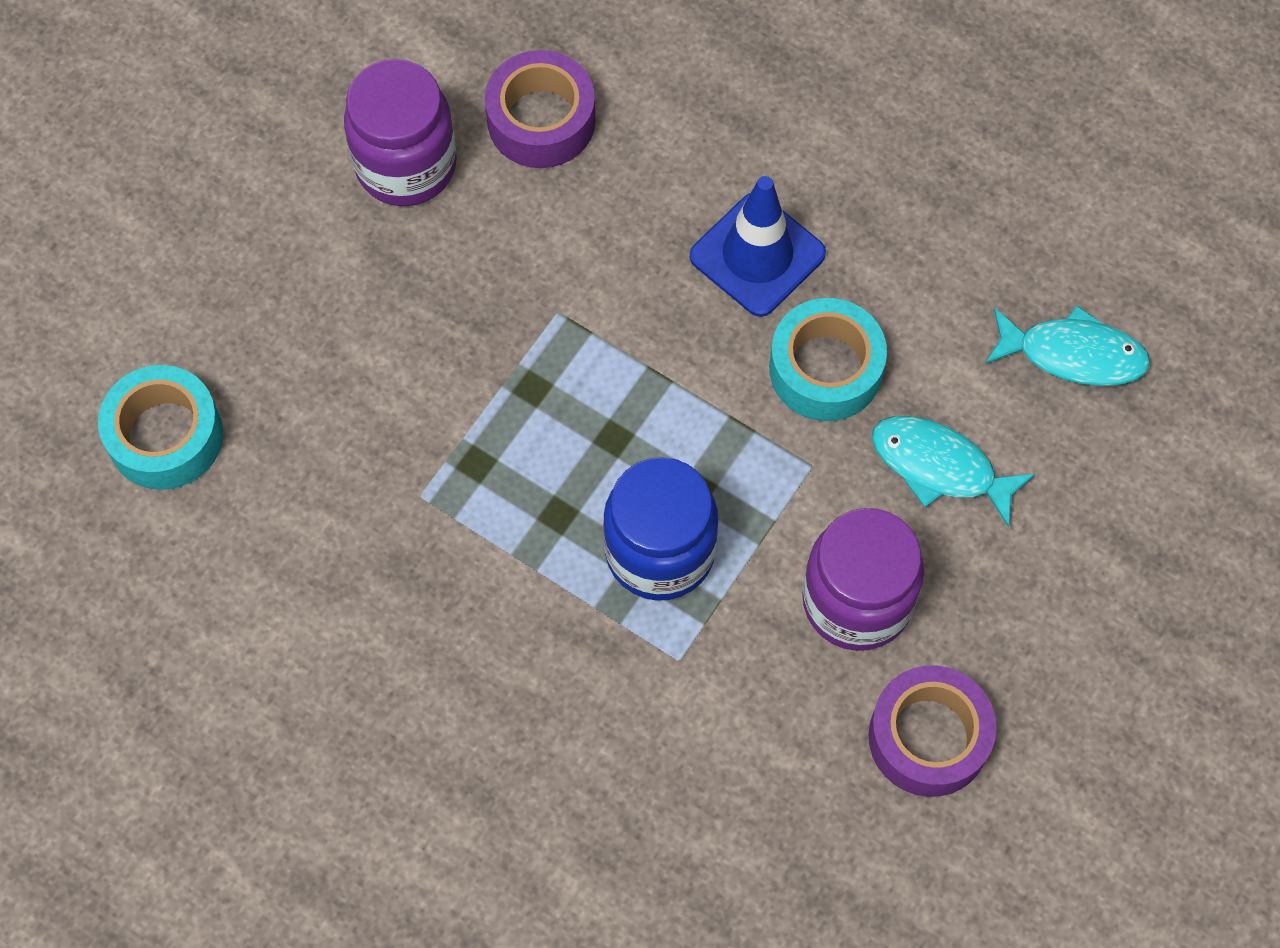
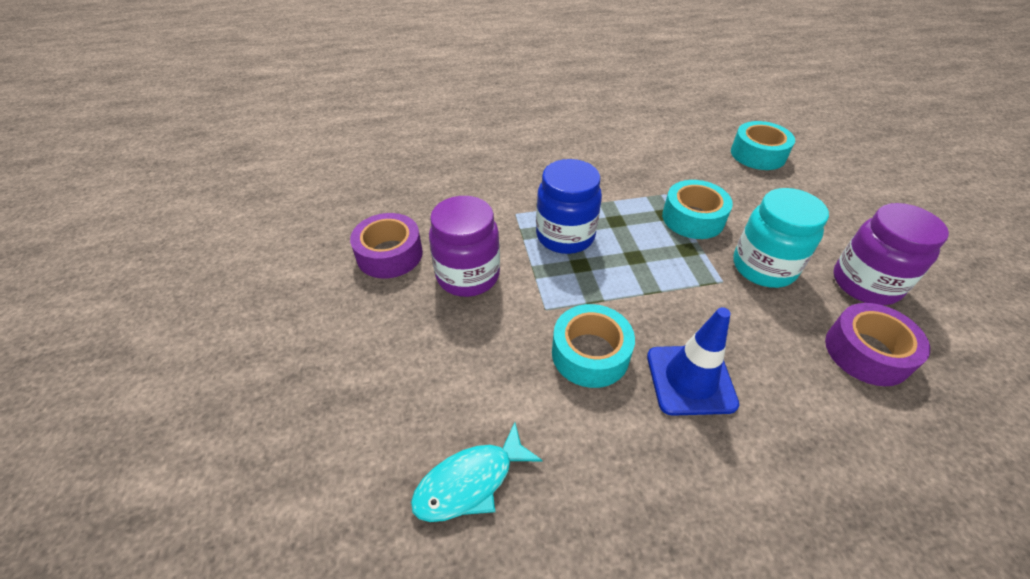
camera: 135 degrees right, 20 degrees down
turquoise fish [872,416,1035,527] -> none
none -> turquoise tape [662,180,733,239]
none -> turquoise jar [733,188,829,288]

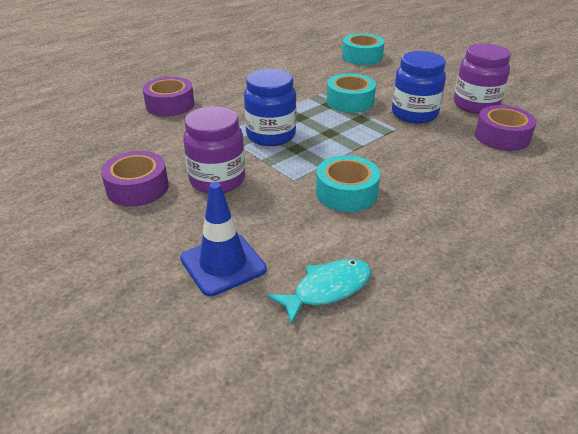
camera: 30 degrees left, 10 degrees down
turquoise fish [411,422,543,522] -> turquoise fish turned 150 degrees counterclockwise [267,259,371,324]
blue traffic cone [647,307,739,416] -> blue traffic cone moved to [180,182,266,296]
turquoise jar [733,188,829,288] -> blue jar [392,51,446,124]
none -> purple tape [143,77,194,117]

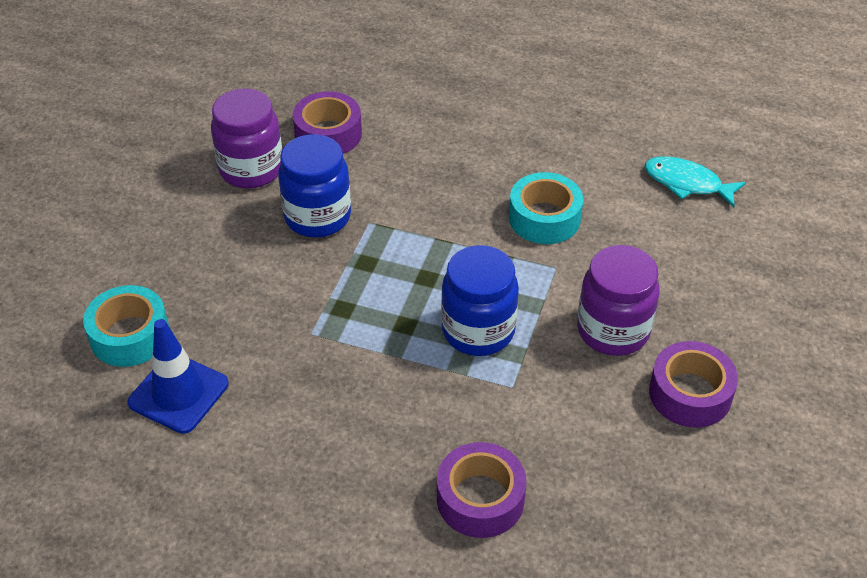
camera: 120 degrees left, 10 degrees up
blue traffic cone [180,182,266,296] -> blue traffic cone moved to [127,319,229,434]
turquoise tape [327,73,376,113] -> none

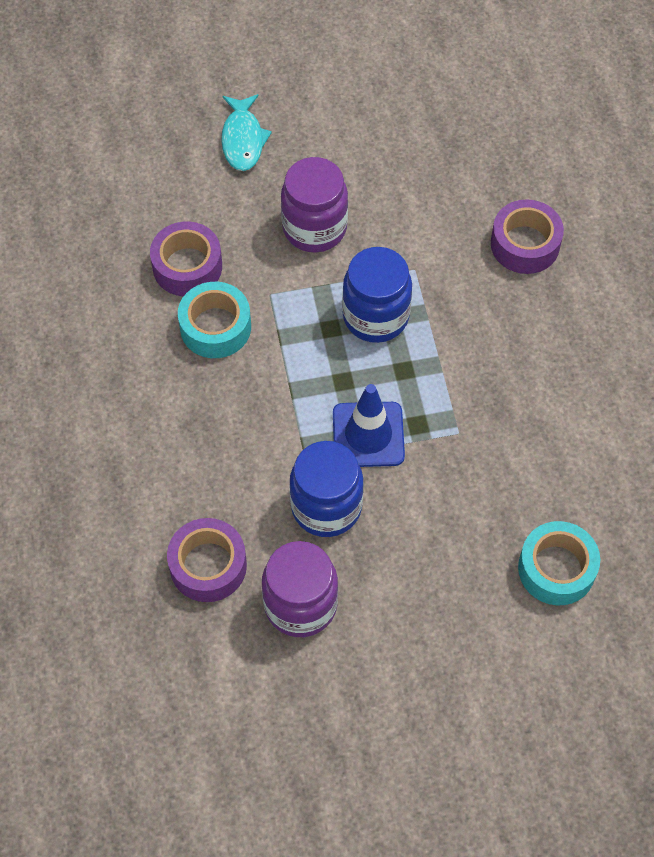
camera: 120 degrees left, 15 degrees up
blue traffic cone [127,319,229,434] -> blue traffic cone moved to [333,384,405,467]
turquoise fish [645,156,746,208] -> turquoise fish moved to [221,94,272,171]
purple tape [649,341,738,428] -> purple tape moved to [150,222,222,296]

